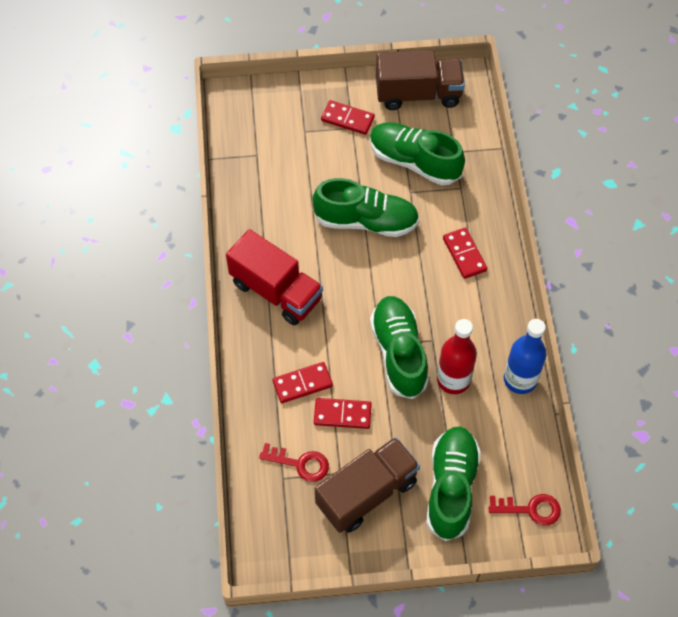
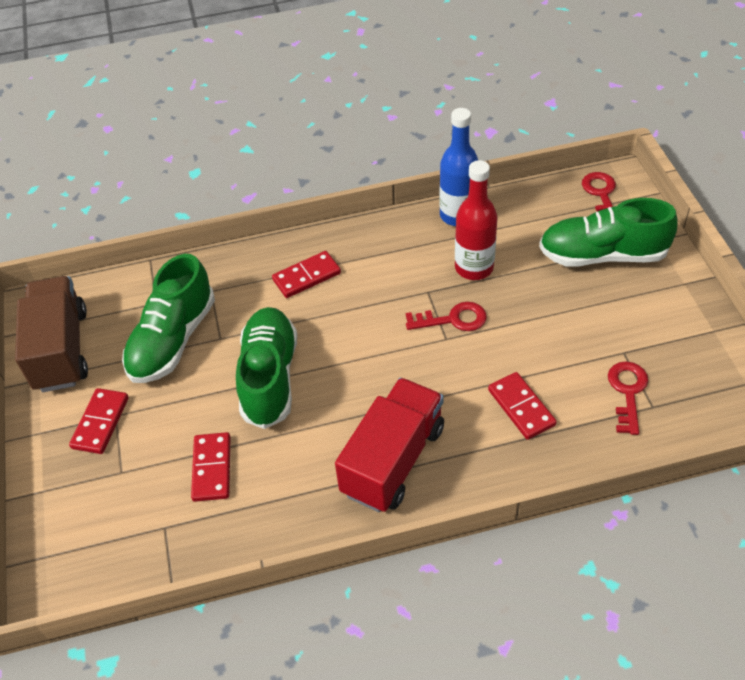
camera: 95 degrees left, 10 degrees down
red domino [314,398,372,429] -> red domino moved to [191,432,230,502]
brown truck [315,437,420,533] -> none
green shoe [370,296,429,399] -> red key [406,302,487,331]

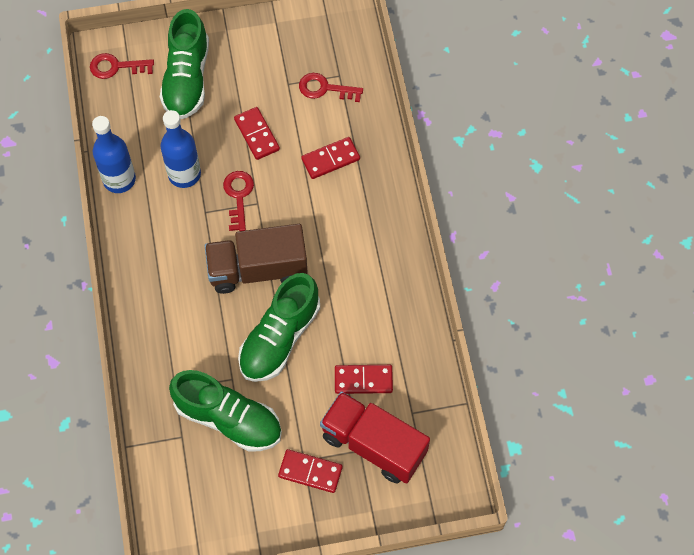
camera: 90 degrees left, 15 degrees up
brown truck [15,276,88,392] -> brown truck moved to [205,224,308,294]
green shoe [236,307,297,429] -> green shoe turned 60 degrees counterclockwise [238,273,320,382]
red domino [272,251,341,298] -> red domino moved to [234,107,280,160]
red truck [335,378,444,512] -> red truck moved to [320,391,430,484]
red bottle [455,160,497,280] -> blue bottle [160,110,201,188]

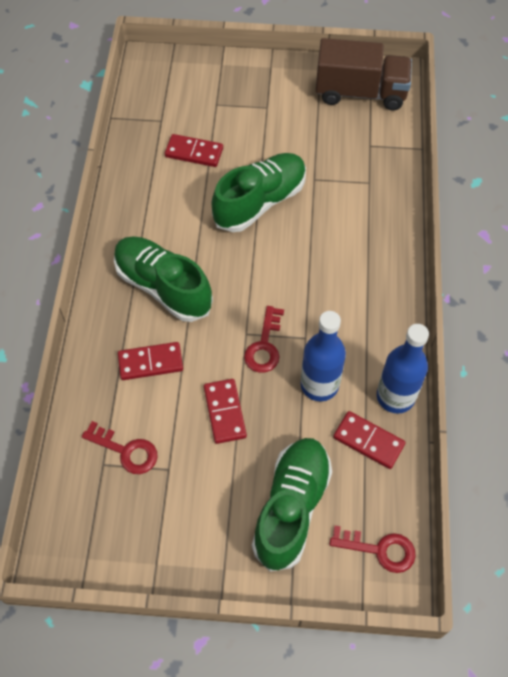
camera: 165 degrees left, 5 degrees down
green shoe [169,370,282,451] -> green shoe moved to [114,236,213,322]
brown truck [205,224,308,294] -> brown truck moved to [316,38,412,111]
red domino [278,449,343,493] -> red domino moved to [333,411,405,469]
red truck [320,391,430,484] -> none

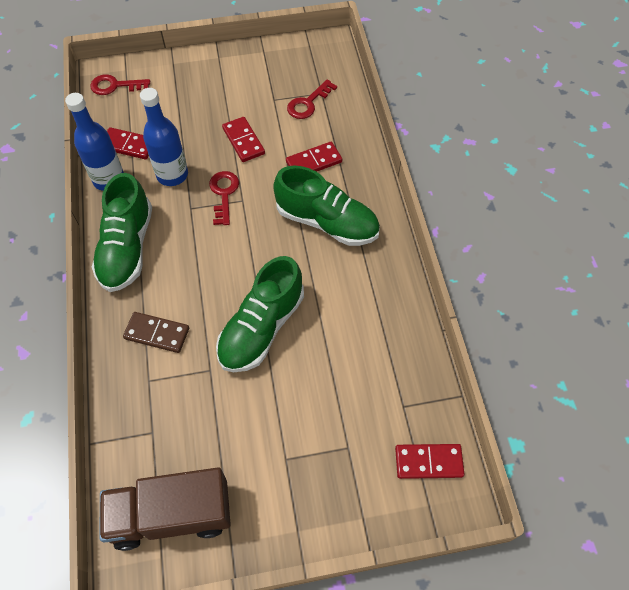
camera: 165 degrees right, 0 degrees up
red key [82,421,158,474] -> red key turned 60 degrees counterclockwise [287,80,337,119]
red domino [165,134,223,167] -> red domino moved to [395,444,464,479]
green shoe [252,438,332,572] -> green shoe moved to [92,173,152,292]
none -> brown domino [123,312,189,353]

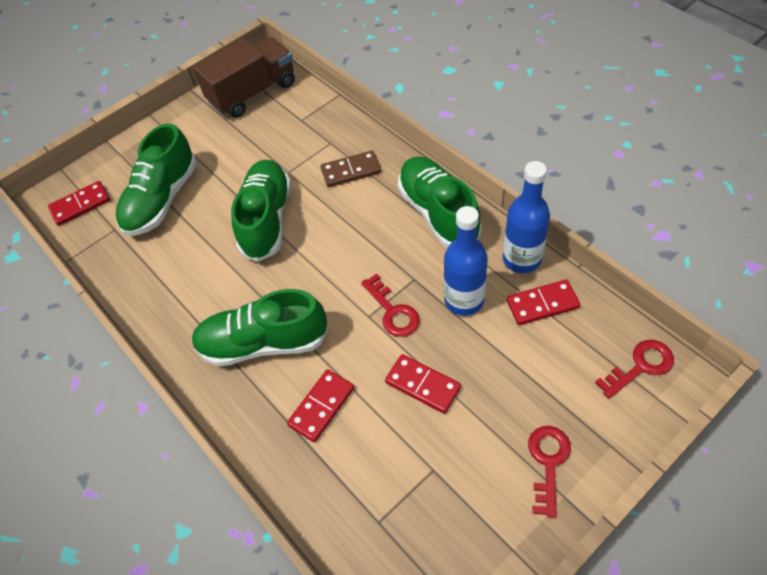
camera: 155 degrees right, 5 degrees down
red key [287,80,337,119] -> red key moved to [528,426,571,518]
none -> green shoe [116,124,197,236]

